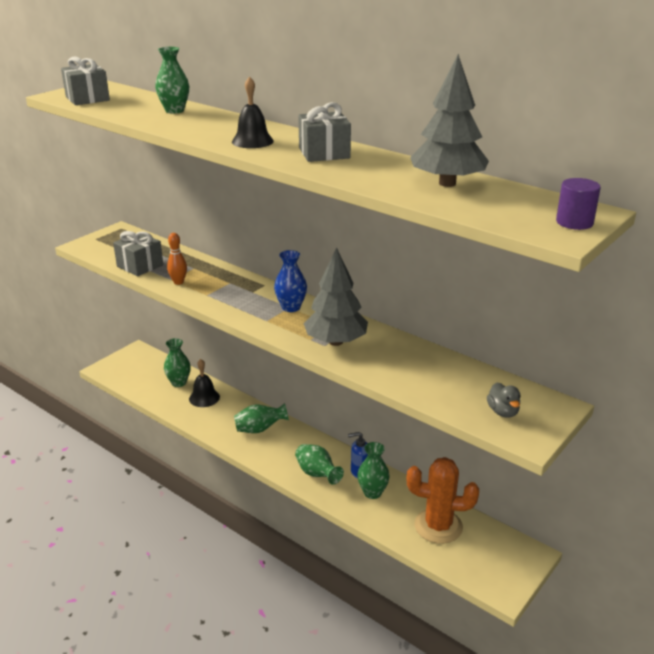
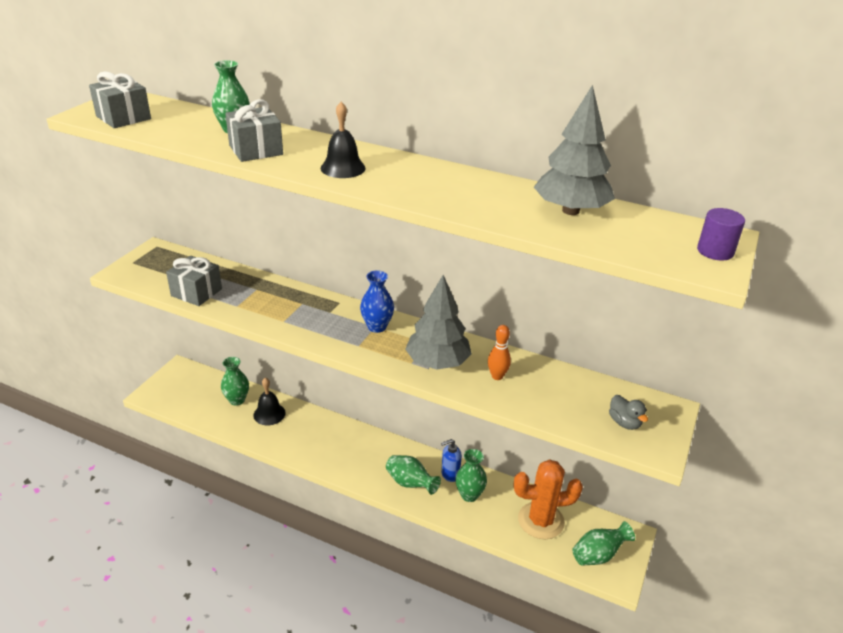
camera: 15 degrees left, 5 degrees up
orange bowling pin [167,233,187,285] -> orange bowling pin moved to [488,325,511,380]
green vase [234,403,289,433] -> green vase moved to [572,521,635,566]
grey gift [298,102,351,162] -> grey gift moved to [225,99,283,162]

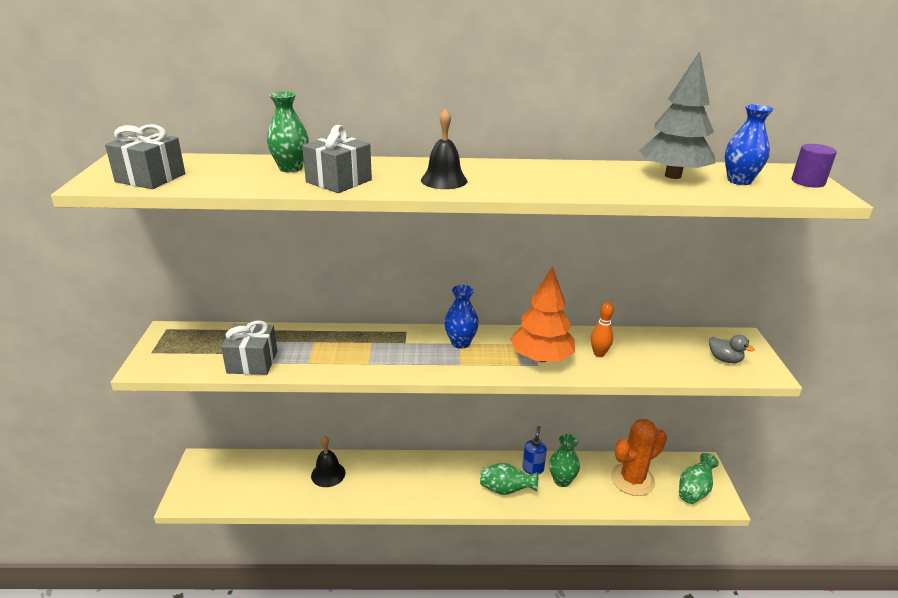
camera: 25 degrees left, 5 degrees down
green vase [221,357,249,406] -> none
grey tree [405,275,472,370] -> orange tree [510,266,575,362]
blue soap dispenser [441,439,462,482] -> blue soap dispenser turned 150 degrees clockwise [522,426,547,475]
none -> blue vase [725,104,774,185]

